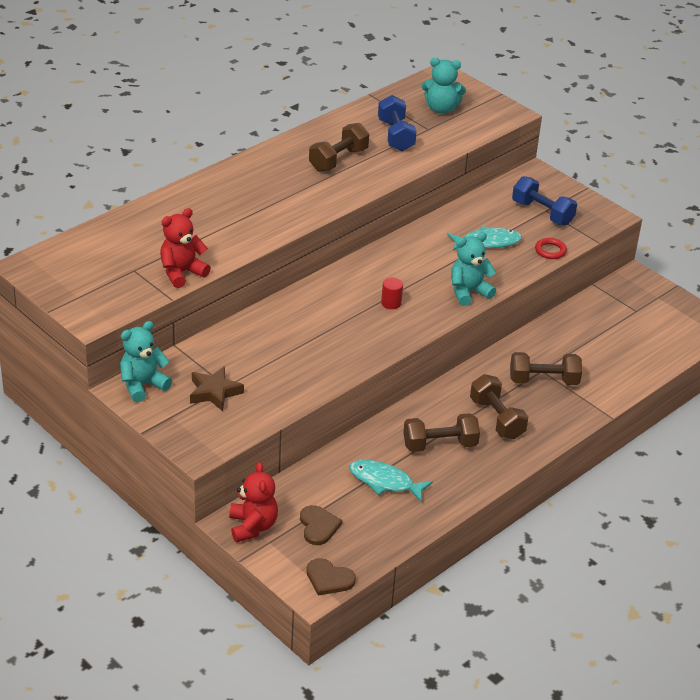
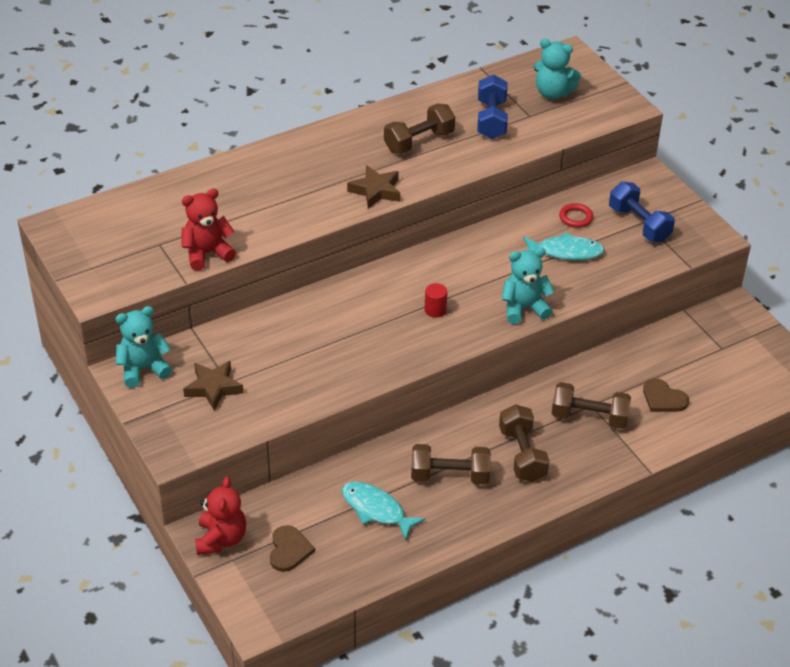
camera: 15 degrees right, 5 degrees up
brown heart [306,558,356,595] -> brown heart moved to [643,378,689,412]
red ring [535,238,567,259] -> red ring moved to [559,203,593,228]
none -> brown star [347,165,400,209]

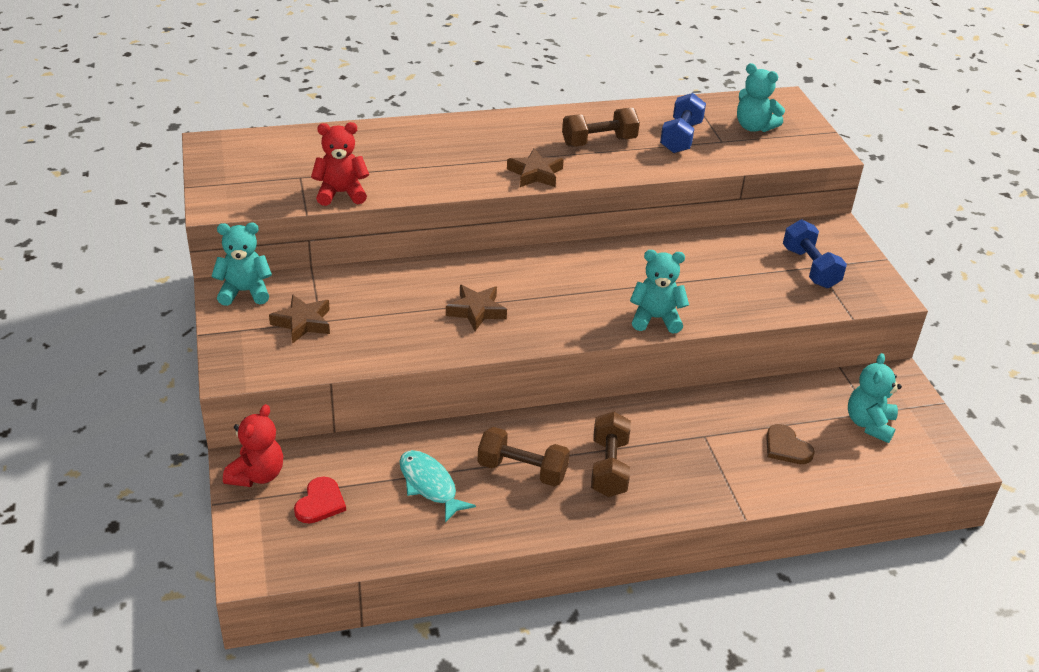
camera: 15 degrees right, 5 degrees down
brown heart [270,525,315,572] -> red heart [294,476,346,523]
red cylinder [424,283,447,318] -> none
turquoise fish [523,232,605,260] -> none
brown dumbbell [551,382,631,429] -> none
red ring [559,203,593,228] -> none
none -> brown star [446,285,507,331]
none -> turquoise teddy bear [848,353,902,443]

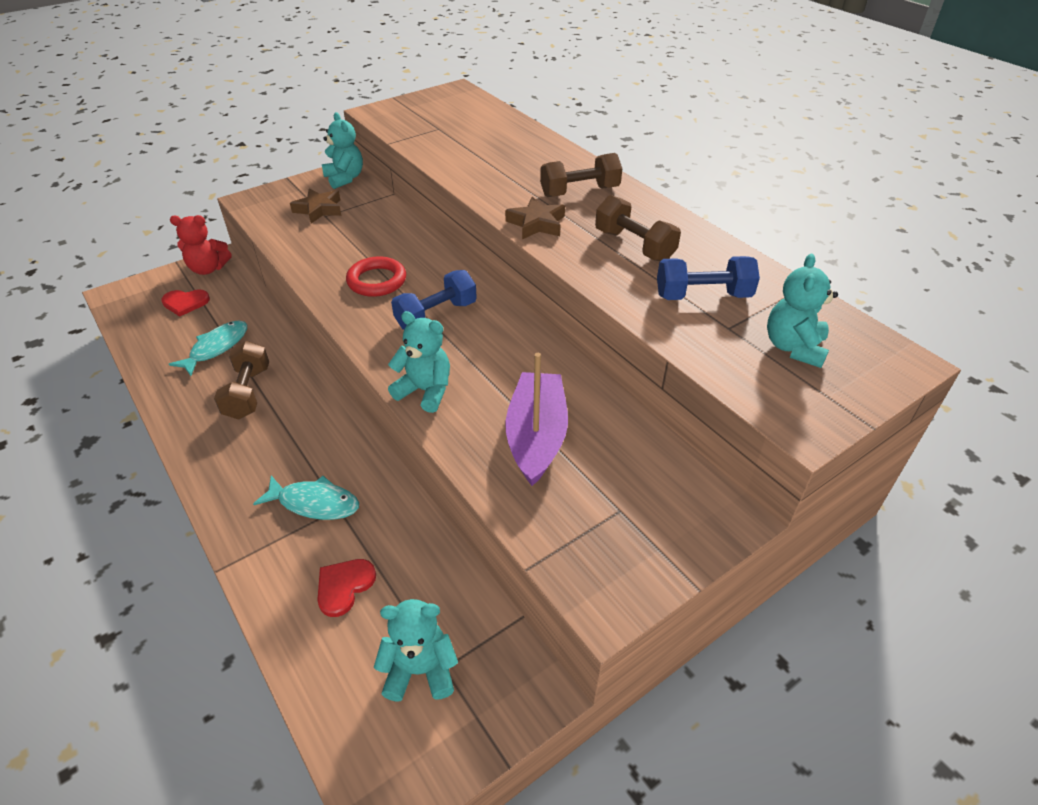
camera: 70 degrees right, 5 degrees up
red teddy bear [311,122,369,206] -> none
brown star [446,285,507,331] -> red ring [346,256,406,297]
brown dumbbell [591,411,631,497] -> brown dumbbell moved to [540,153,622,197]
turquoise teddy bear [630,250,689,334] -> turquoise teddy bear turned 45 degrees counterclockwise [388,311,450,413]
brown heart [766,424,815,464] -> red heart [317,559,376,617]
blue dumbbell [783,220,847,288] -> blue dumbbell moved to [391,270,477,330]
none -> turquoise fish [253,476,359,520]
none -> purple boat [505,353,568,486]

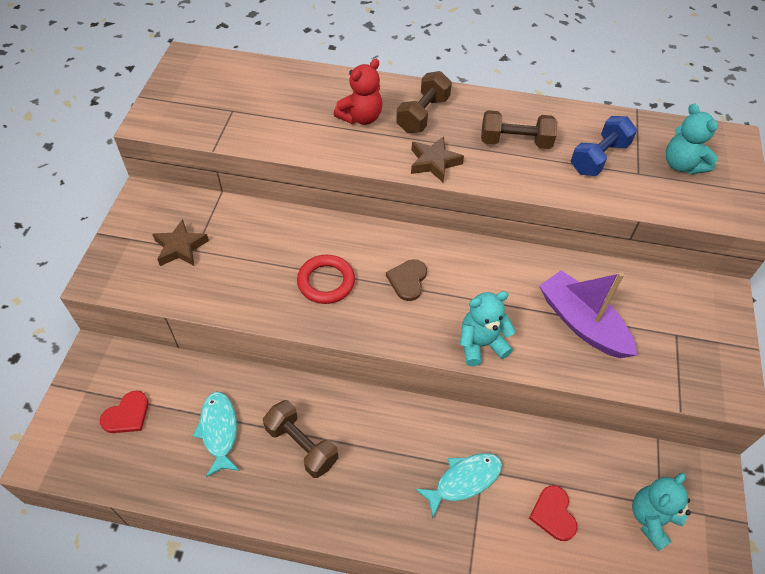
camera: 45 degrees left, 10 degrees up
red teddy bear [170,215,232,275] -> red teddy bear moved to [334,59,382,125]
turquoise teddy bear [322,112,363,189] -> none
blue dumbbell [391,270,477,330] -> brown heart [386,259,427,301]

